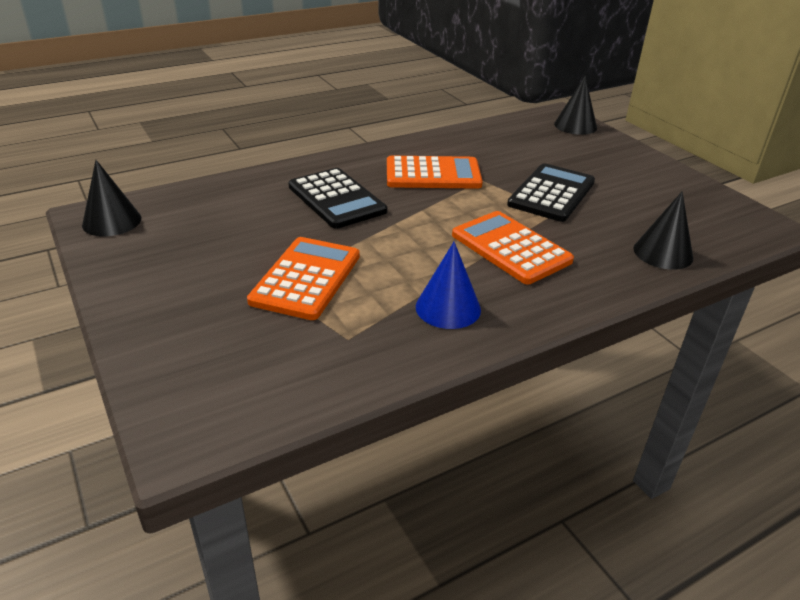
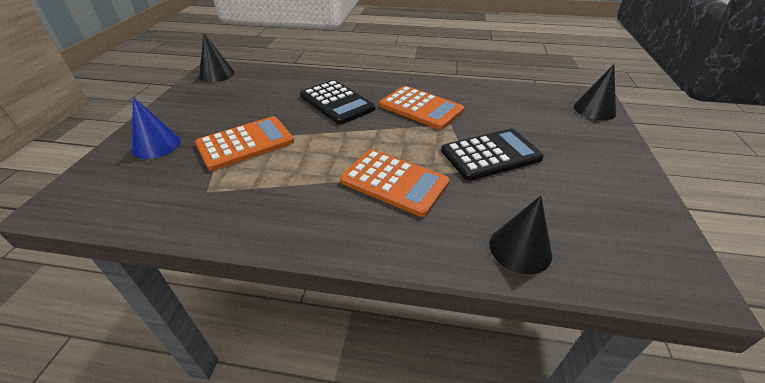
camera: 40 degrees right, 5 degrees up
black calculator [289,168,387,229] -> black calculator turned 45 degrees counterclockwise [300,80,375,124]
blue cone [416,242,481,329] -> blue cone moved to [132,97,181,159]
orange calculator [452,211,574,284] -> orange calculator turned 120 degrees clockwise [340,149,450,217]

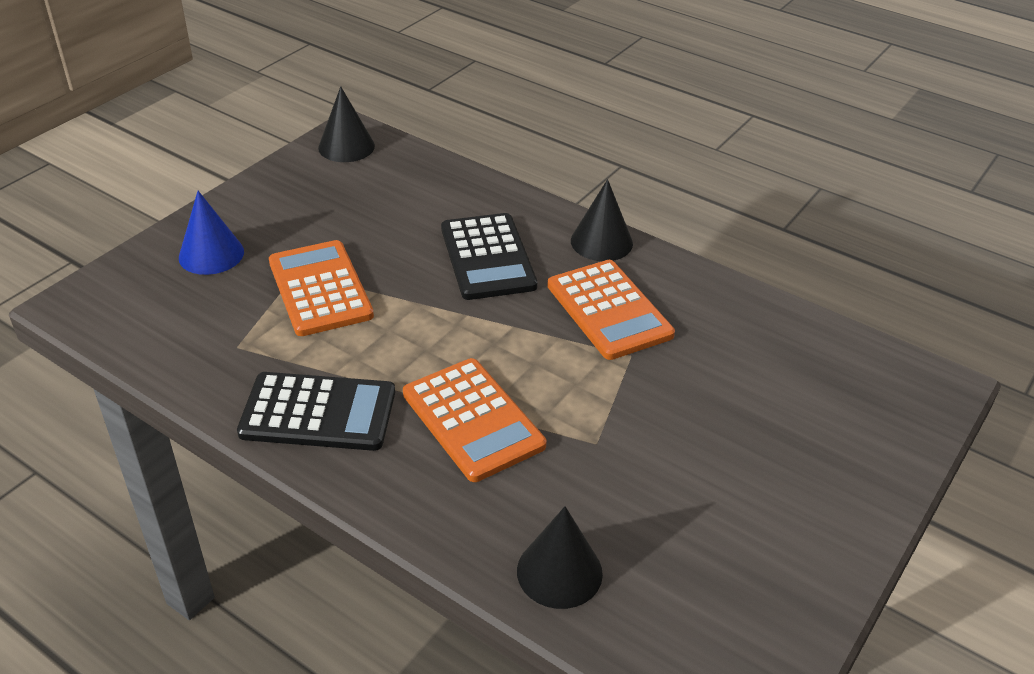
camera: 25 degrees right, 0 degrees up
orange calculator [195,116,294,171] -> orange calculator turned 105 degrees counterclockwise [269,240,374,336]
black calculator [441,129,544,181] -> black calculator moved to [237,372,395,451]
black cone [574,65,616,120] -> black cone moved to [571,179,633,261]

